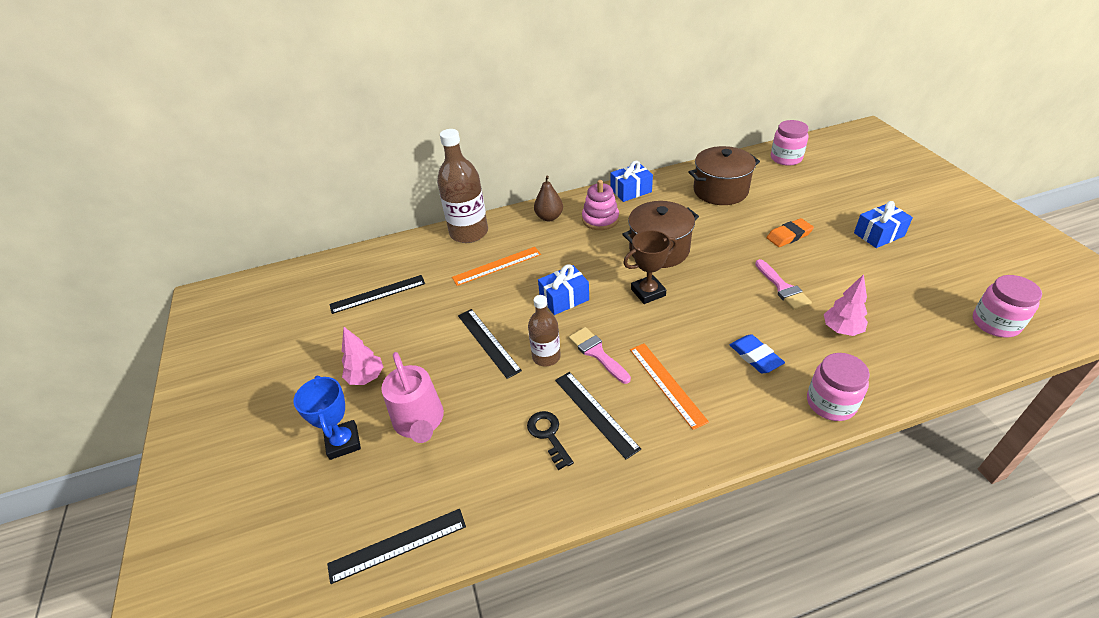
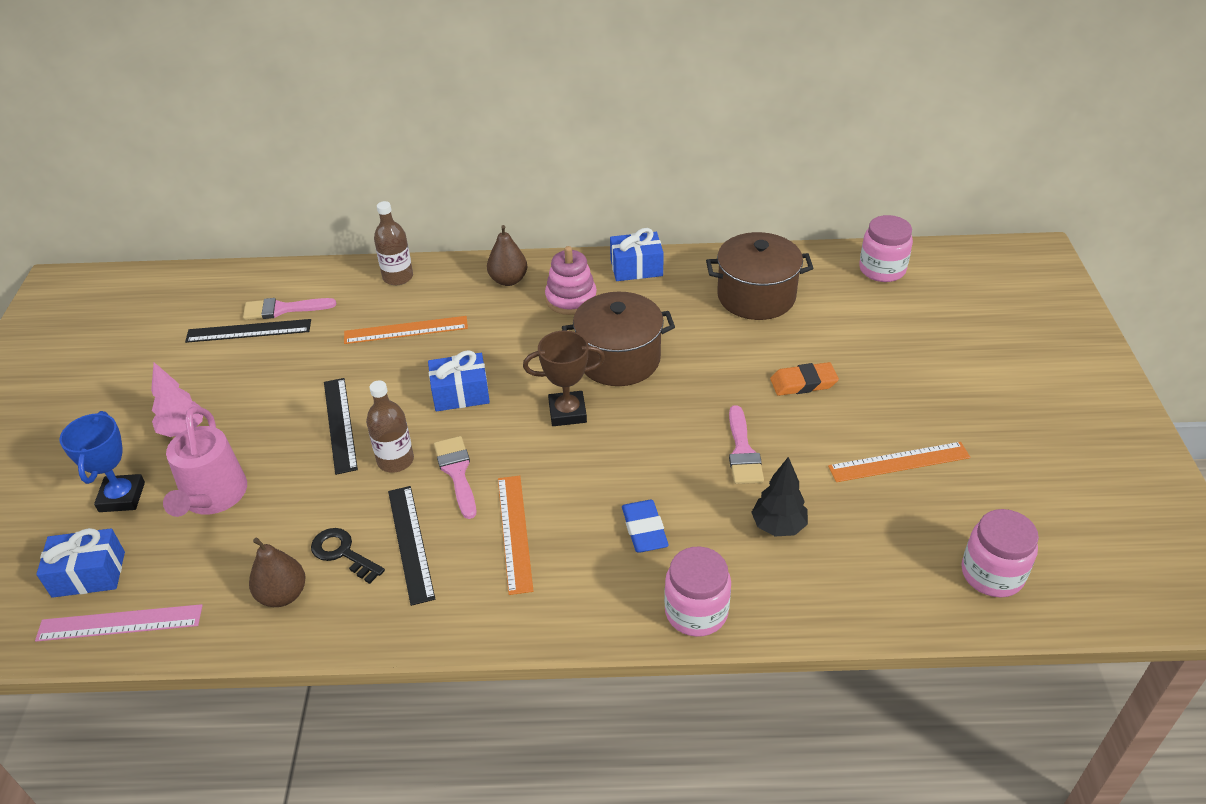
camera: 15 degrees right, 0 degrees up
black ruler [327,509,466,584] -> pink ruler [35,604,203,642]
brown bottle [437,129,488,243] -> brown bottle [374,201,413,285], size x0.58
black key [527,411,574,470] -> black key turned 45 degrees counterclockwise [311,528,385,584]
pink tree [824,274,868,336] -> black tree [751,457,808,536]
blue gift [854,201,913,248] -> blue gift moved to [36,528,125,598]
none -> pink brush [243,298,336,320]
none -> brown pear [249,538,306,607]
none -> orange ruler [828,442,971,482]

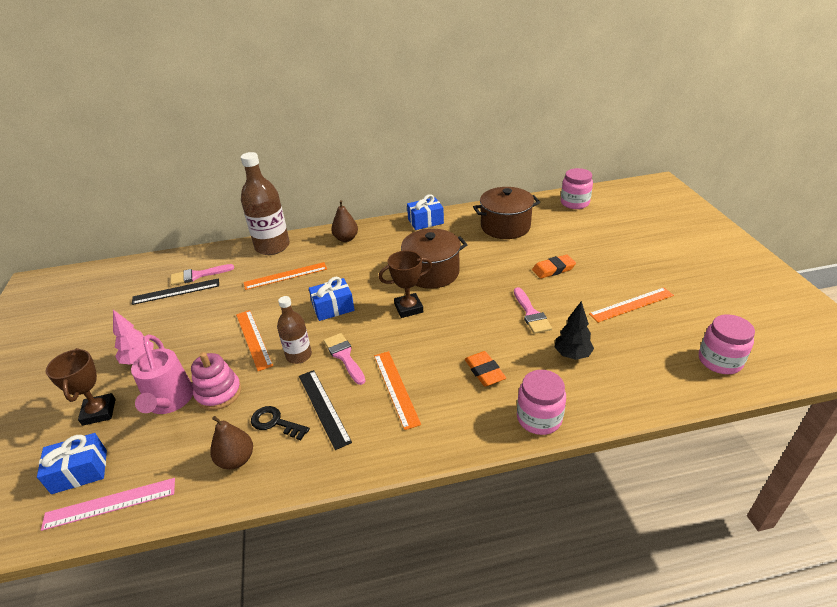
camera: 10 degrees left, 5 degrees down
blue trophy [59,411,145,512] -> brown trophy [45,348,116,426]
black ruler [324,378,358,475] -> orange ruler [236,310,273,371]
brown bottle [374,201,413,285] -> brown bottle [241,152,290,255], size x1.72
pink stacking toy [545,246,597,315] -> pink stacking toy moved to [191,352,241,410]
blue eraser [622,500,669,552] -> orange eraser [465,351,506,387]

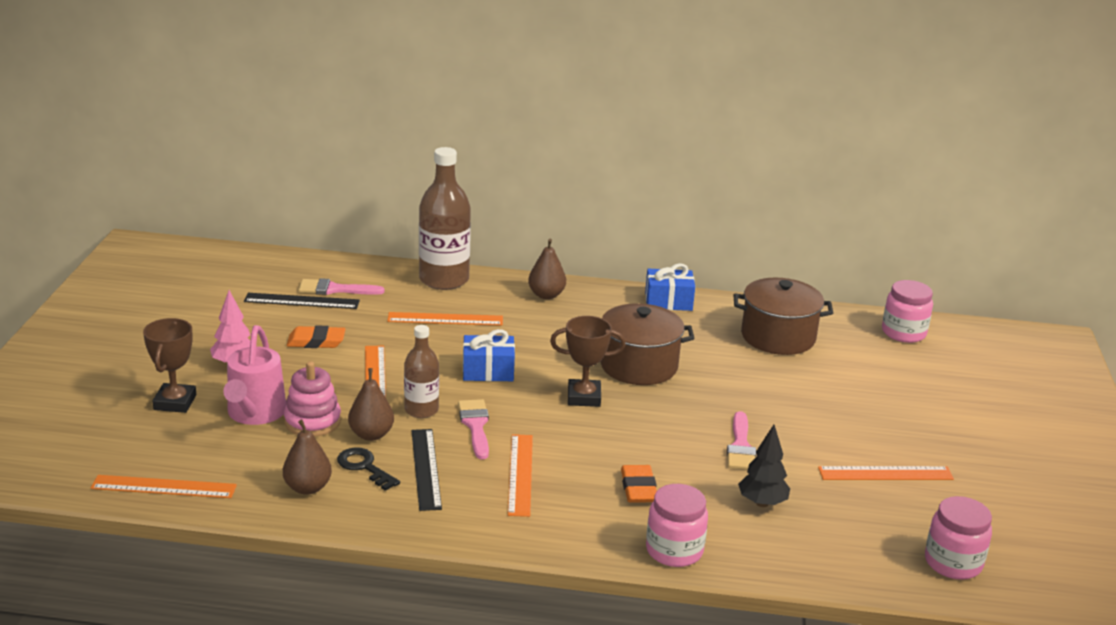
camera: 15 degrees right, 10 degrees down
blue gift [37,433,107,494] -> none
pink ruler [41,478,175,531] -> orange ruler [91,475,237,498]
orange eraser [532,254,576,279] -> orange eraser moved to [287,325,345,348]
none -> brown pear [348,368,394,441]

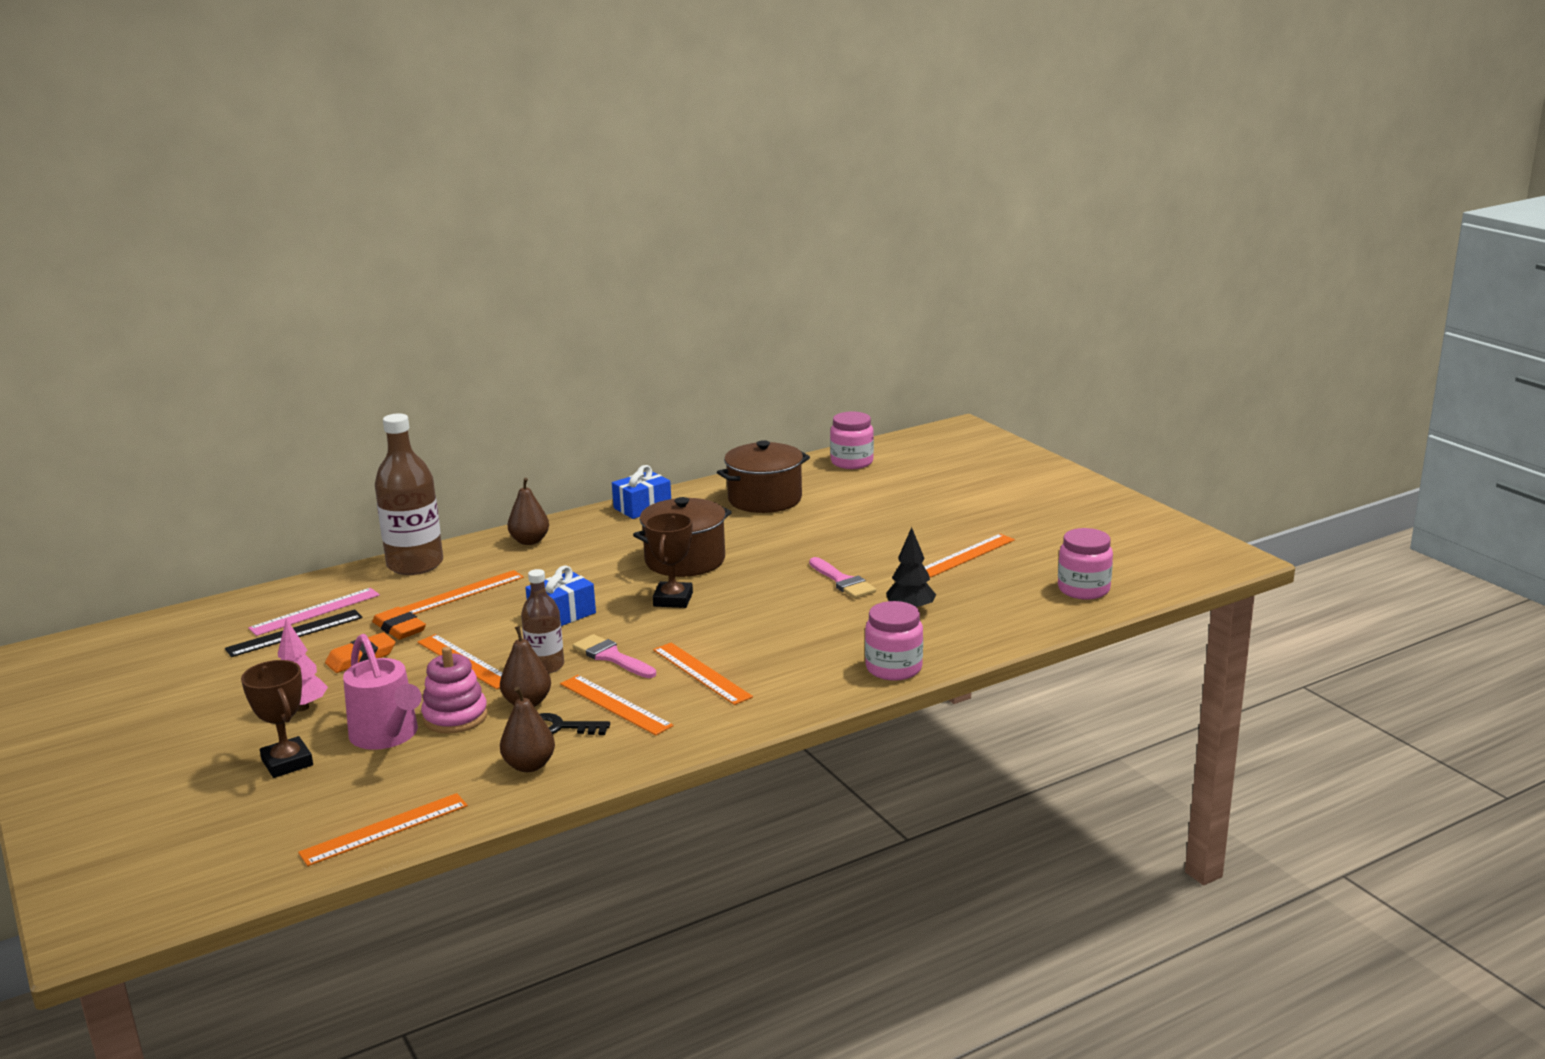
camera: 35 degrees left, 5 degrees down
pink brush [298,278,385,295] -> pink ruler [248,588,380,636]
black ruler [411,429,442,511] -> orange ruler [560,675,674,735]
brown trophy [550,316,625,407] -> brown trophy turned 45 degrees counterclockwise [645,513,693,608]
orange eraser [621,465,657,503] -> orange eraser moved to [372,607,426,640]

